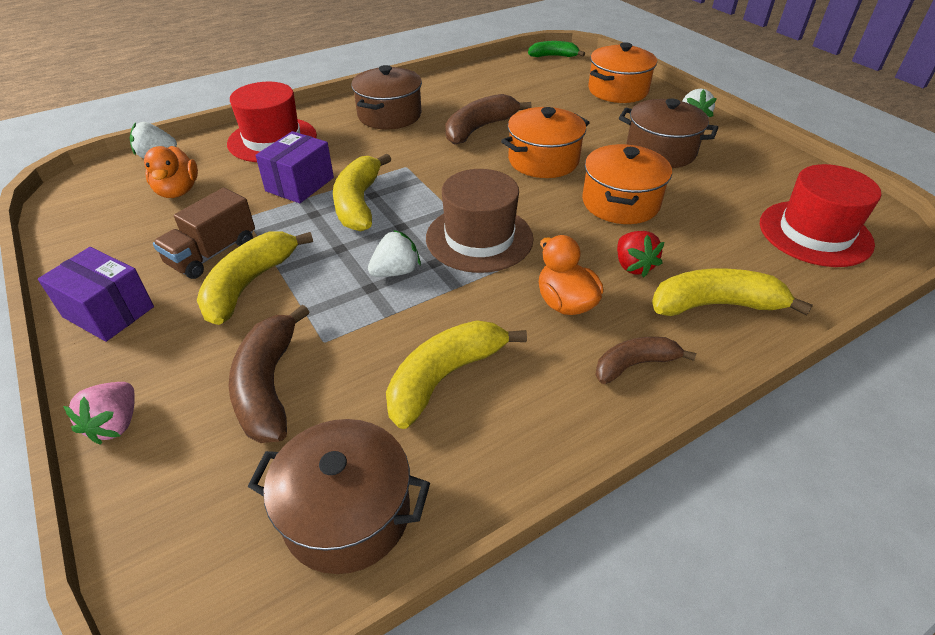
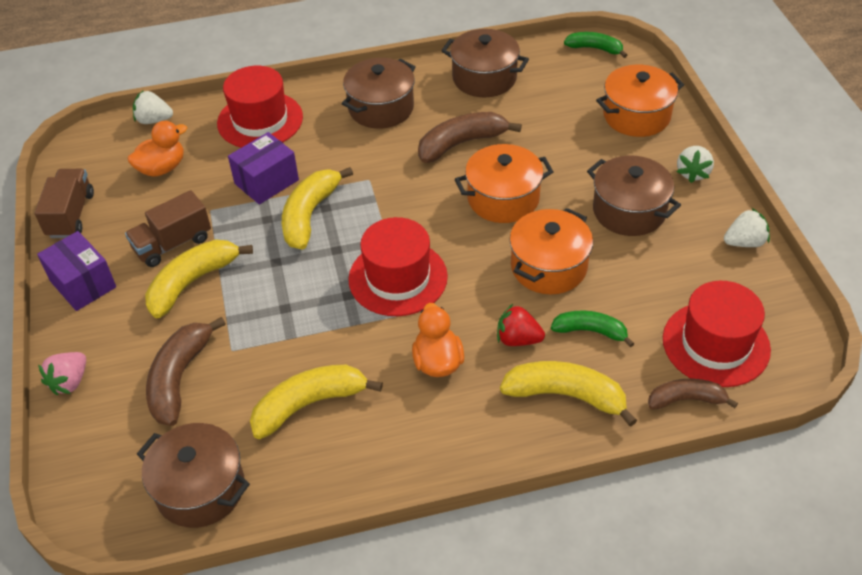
camera: 20 degrees right, 5 degrees up
orange duck [144,146,198,198] -> orange duck turned 135 degrees counterclockwise [128,121,187,177]
white strawberry [368,230,421,277] -> white strawberry moved to [724,208,770,247]
brown hat [426,169,533,273] -> red hat [348,217,448,316]
brown banana [595,337,696,384] -> brown banana moved to [648,379,738,409]
red strawberry [617,231,664,278] -> red strawberry turned 105 degrees clockwise [497,304,545,346]
none -> brown truck [35,169,94,238]
none -> brown pot [441,29,529,97]
none -> green banana [551,310,634,347]

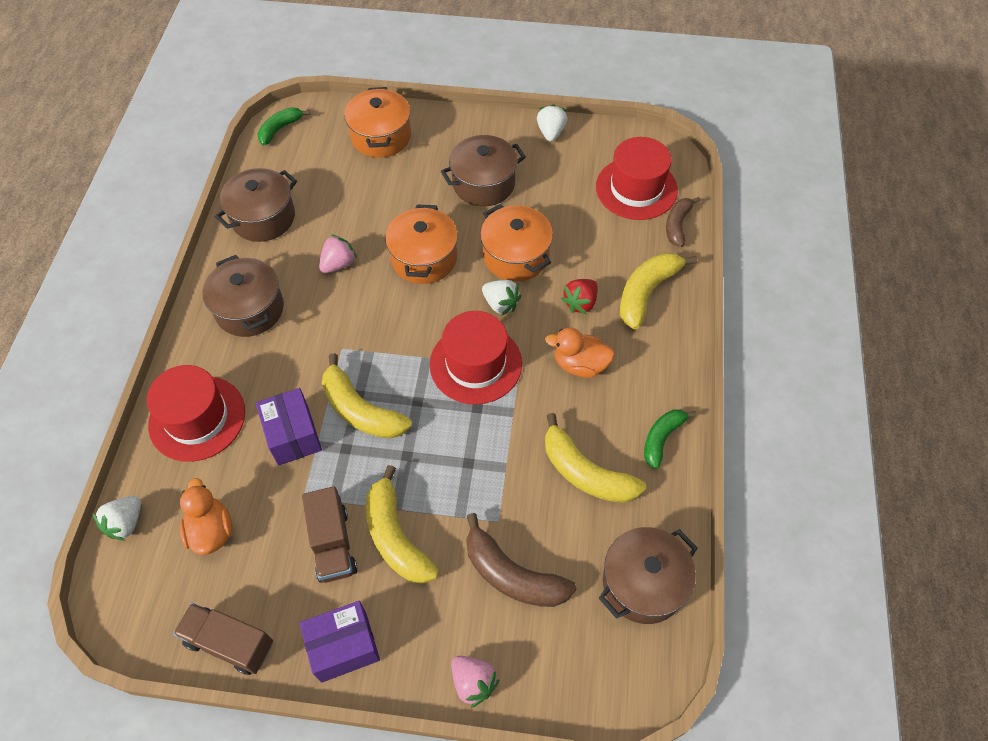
camera: 70 degrees left, 10 degrees up
yellow banana [250,365,383,439] -> yellow banana turned 45 degrees counterclockwise [545,413,647,503]
brown banana [418,112,522,163] -> pink strawberry [319,235,357,273]
green banana [551,310,634,347] -> green banana moved to [644,409,697,469]
white strawberry [677,146,714,183] -> white strawberry moved to [482,280,521,315]

